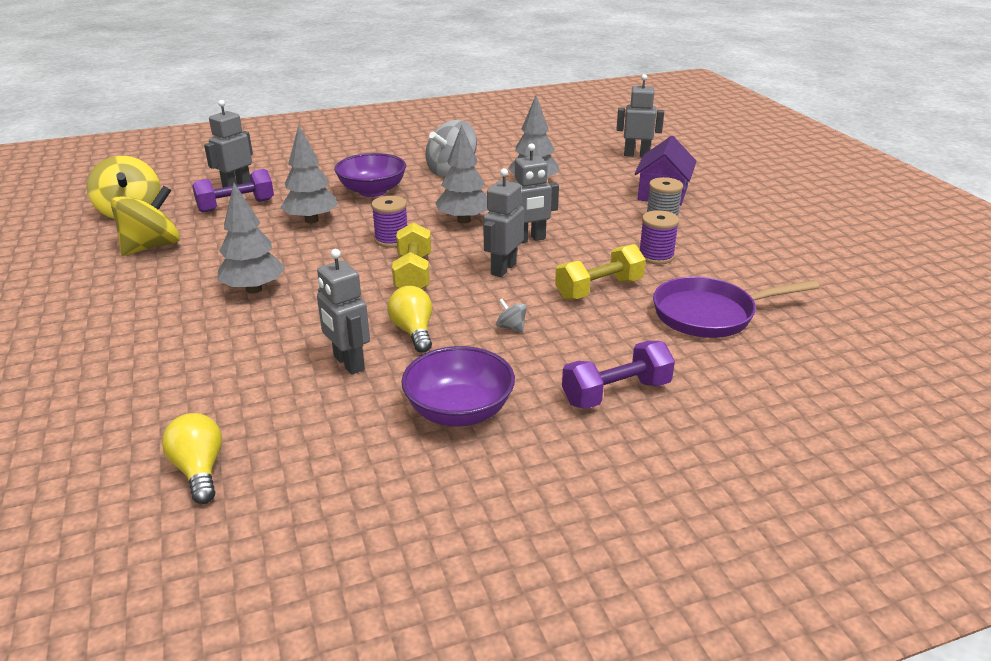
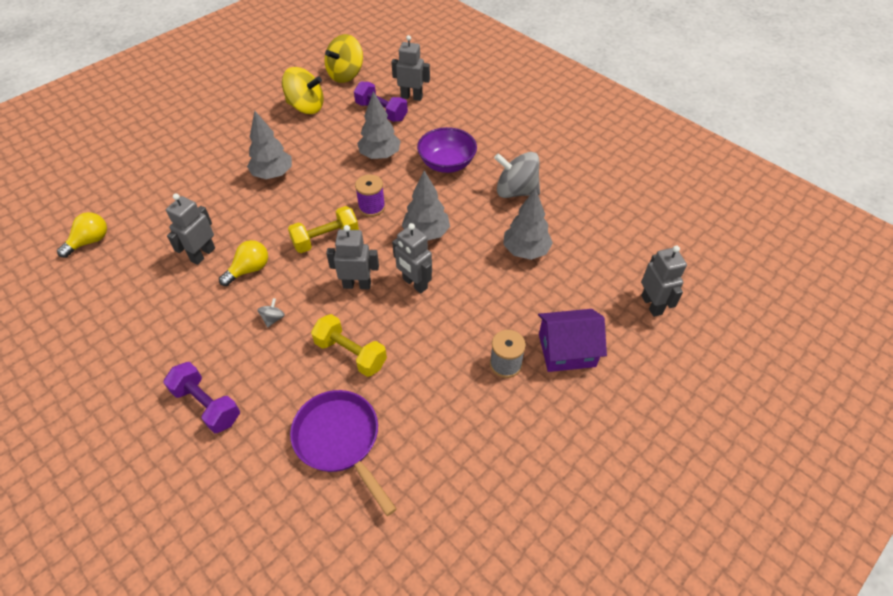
camera: 65 degrees right, 20 degrees up
purple bowl [401,346,515,427] -> none
purple spool [640,210,679,265] -> none

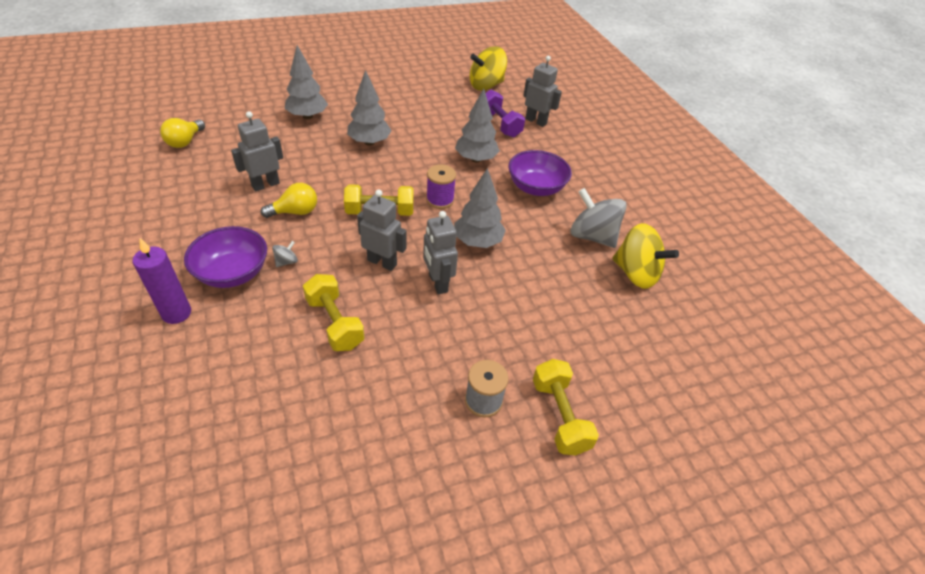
camera: 20 degrees right, 5 degrees down
yellow light bulb [57,212,107,258] -> yellow light bulb turned 135 degrees clockwise [160,118,205,148]
purple dumbbell [163,362,240,433] -> purple candle [133,238,191,324]
yellow spinning top [282,67,324,114] -> yellow spinning top moved to [612,223,679,289]
purple pan [290,390,397,516] -> none
grey tree [503,188,553,260] -> grey tree moved to [285,45,328,119]
purple house [538,309,607,372] -> yellow dumbbell [533,359,599,455]
grey robot [641,246,687,317] -> none
none -> purple bowl [184,226,267,288]

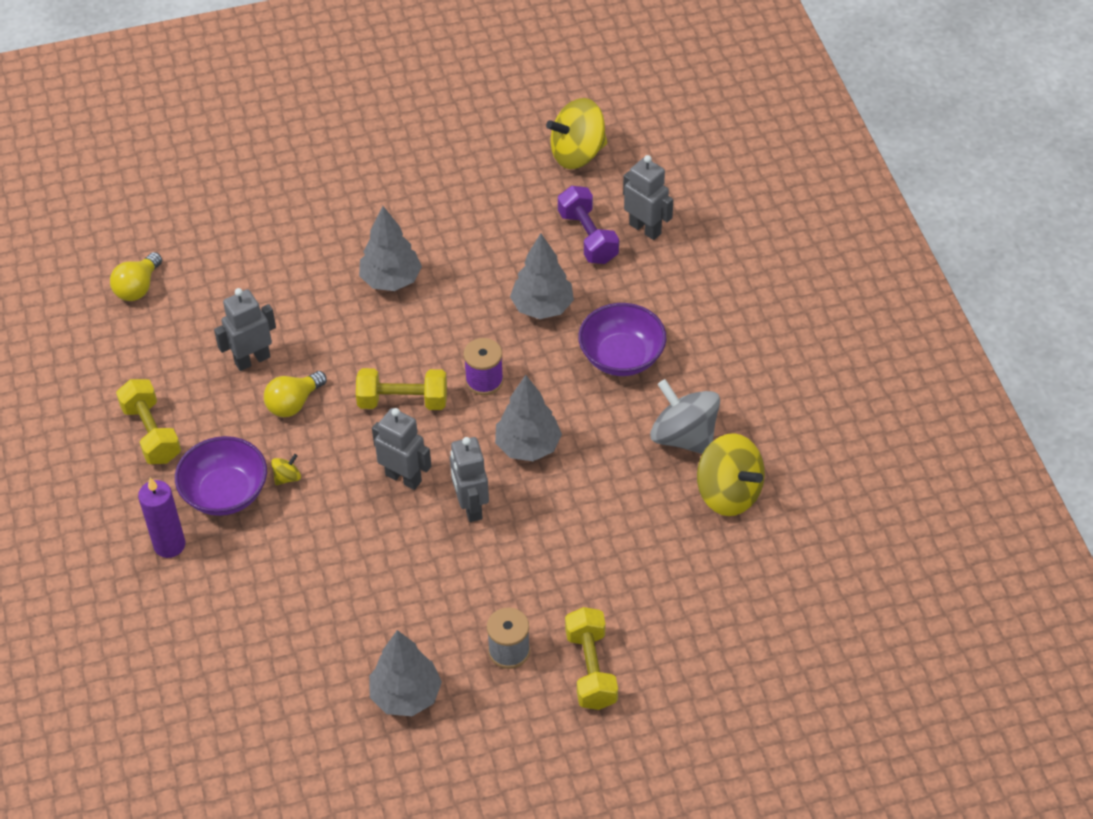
camera: 10 degrees right, 5 degrees up
yellow light bulb [261,183,317,218] -> yellow light bulb turned 150 degrees clockwise [264,371,327,417]
grey spinning top [272,241,298,267] -> yellow spinning top [271,454,301,485]
grey tree [285,45,328,119] -> grey tree moved to [369,630,442,716]
yellow dumbbell [303,274,365,351] -> yellow dumbbell moved to [116,379,181,464]

